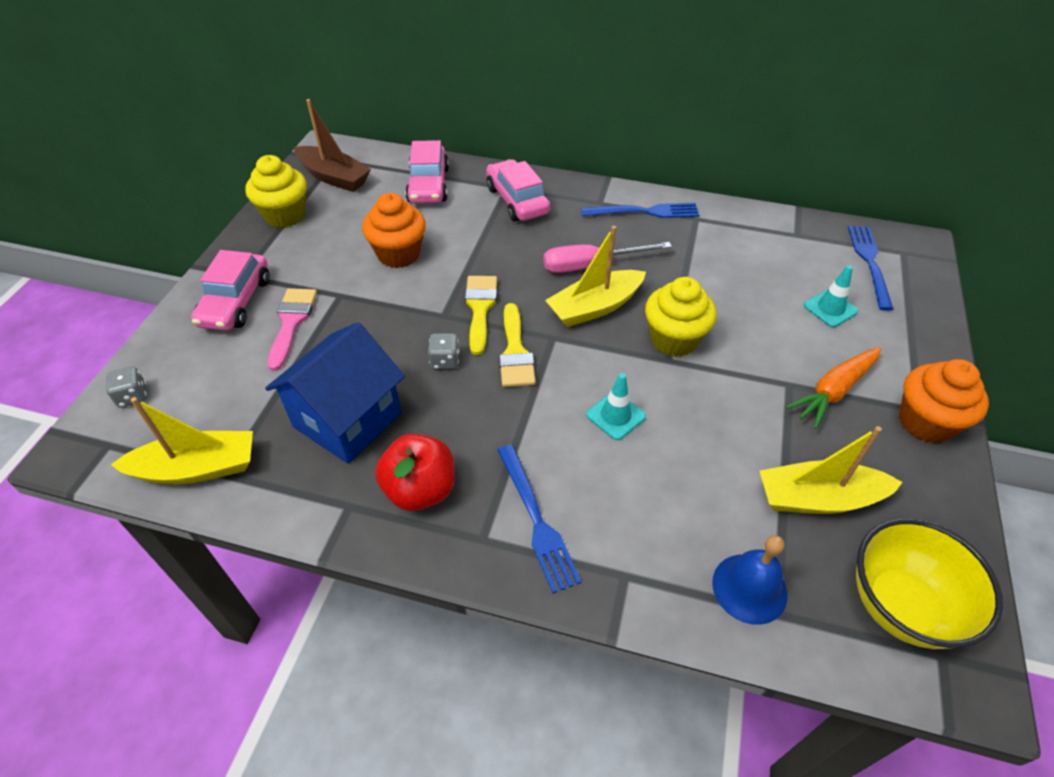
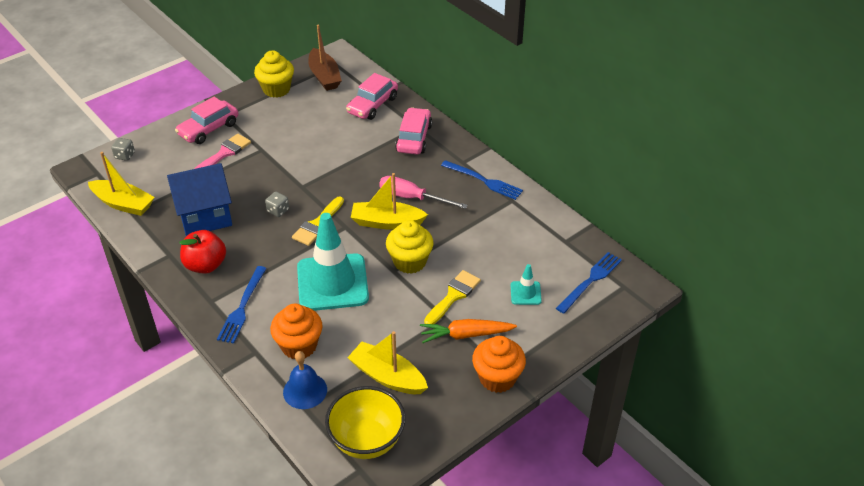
camera: 35 degrees right, 5 degrees down
orange cupcake [362,193,426,268] -> orange cupcake moved to [270,303,323,359]
yellow brush [465,276,497,355] -> yellow brush moved to [424,270,481,324]
turquoise traffic cone [586,373,646,440] -> turquoise traffic cone [297,213,369,311], size x2.31

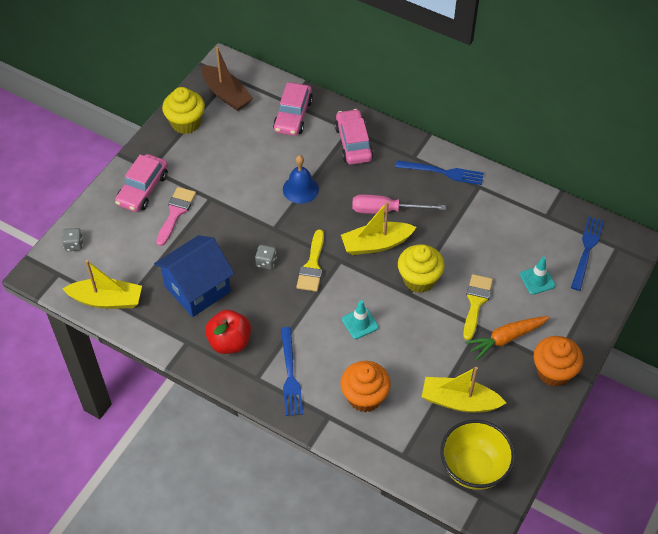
camera: 20 degrees left, 10 degrees up
blue bell [283,351,327,409] -> blue bell moved to [283,155,319,204]
turquoise traffic cone [297,213,369,311] -> turquoise traffic cone [342,300,378,339], size x0.43

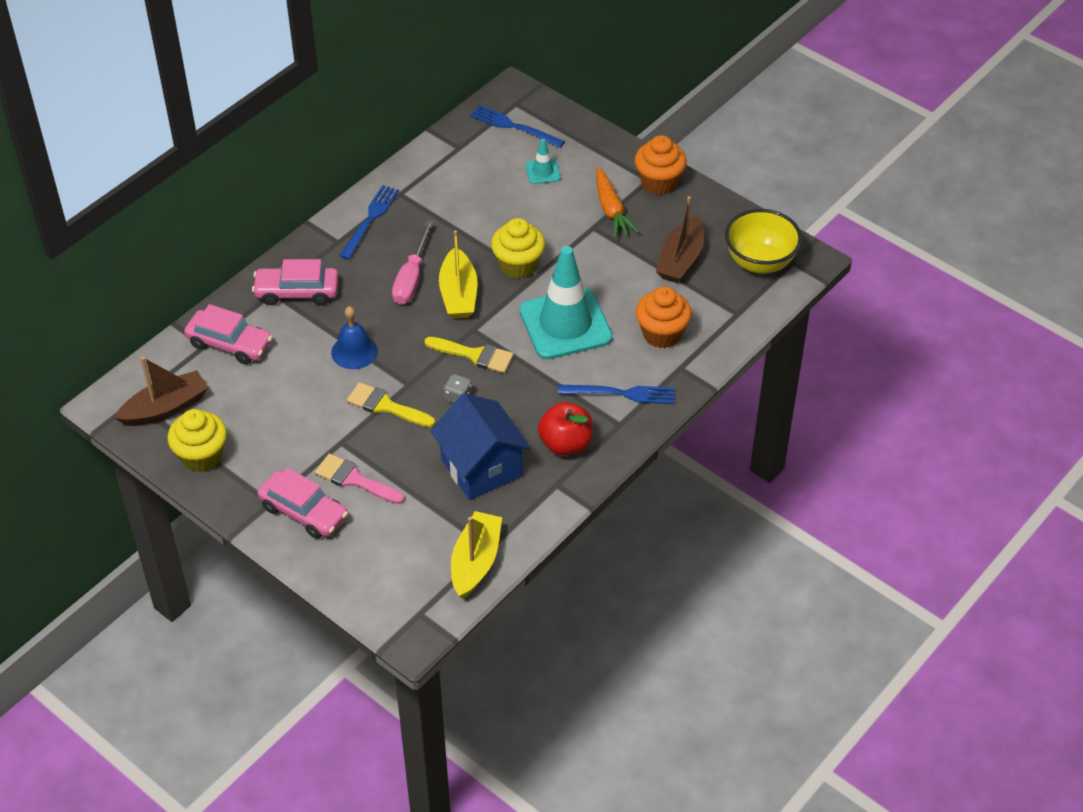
camera: 80 degrees left, 5 degrees down
grey dice [62,228,83,251] -> none
turquoise traffic cone [342,300,378,339] -> turquoise traffic cone [519,246,613,359], size x2.31
yellow boat [422,367,506,413] -> brown boat [656,196,704,283]
yellow brush [463,274,493,340] -> yellow brush moved to [347,382,435,427]

